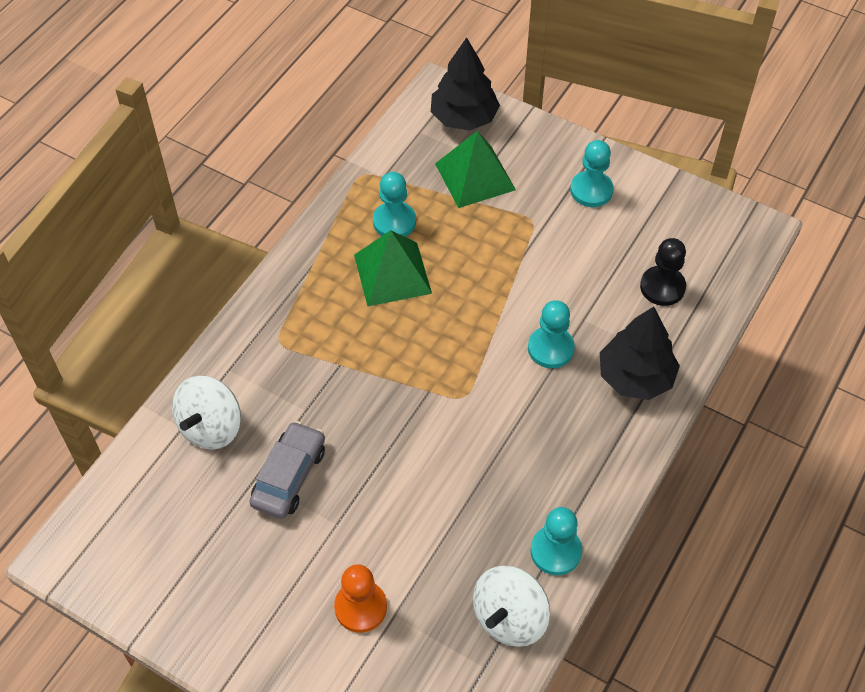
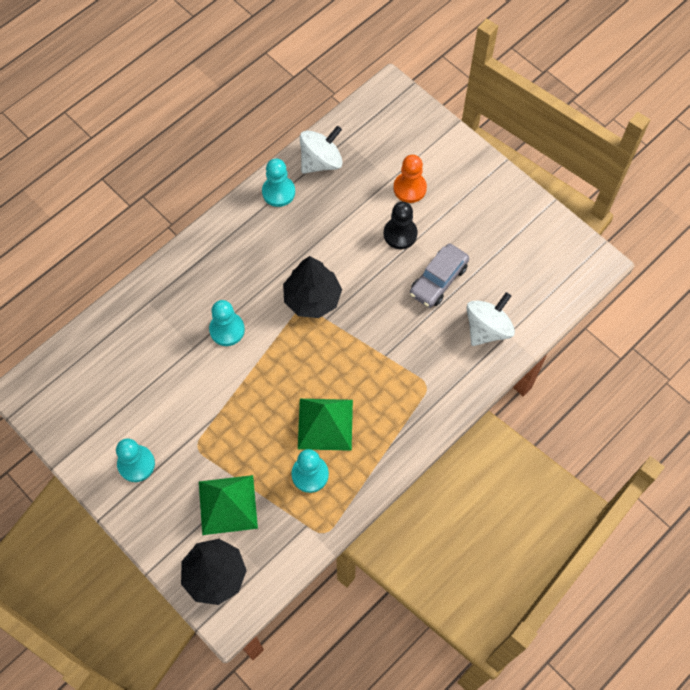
camera: 165 degrees left, 10 degrees up
black tree [600,306,680,400] -> black tree moved to [283,256,342,318]
black pawn [640,238,686,306] -> black pawn moved to [384,202,417,249]

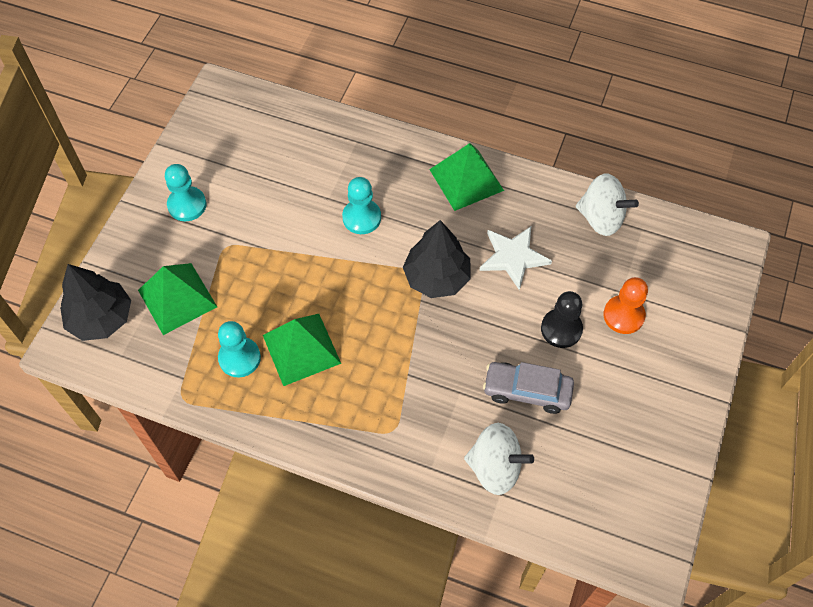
camera: 65 degrees right, 5 degrees down
turquoise pawn [262,159,295,207] -> none
none -> green pyramid [429,143,504,211]
none -> white star [479,226,552,290]

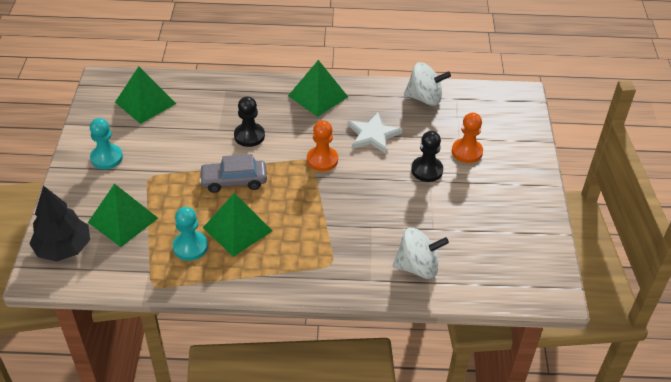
camera: 20 degrees left, 15 degrees down
turquoise pawn [342,177,381,234] -> black pawn [234,96,265,147]
black tree [403,220,471,298] -> orange pawn [307,120,338,171]
grey car [483,362,574,414] -> grey car moved to [199,154,267,193]
none -> green pyramid [115,66,176,124]

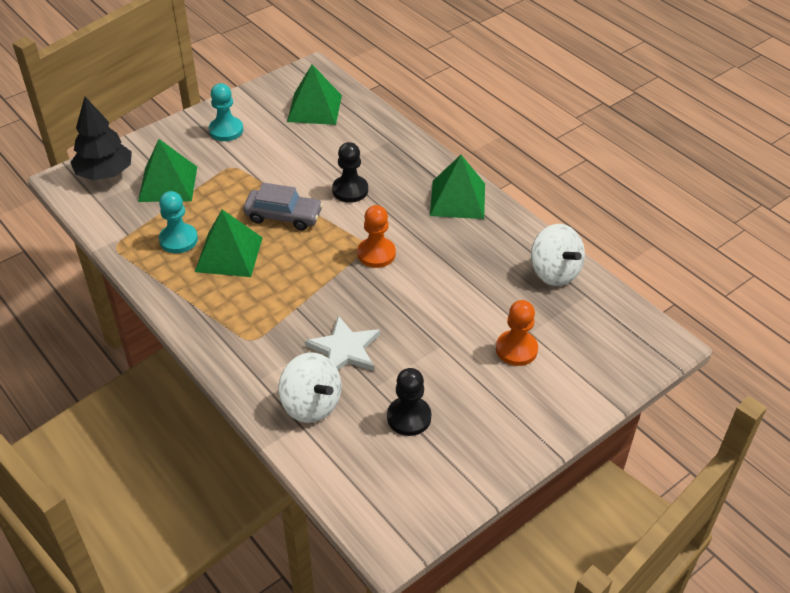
camera: 50 degrees right, 0 degrees up
grey car [199,154,267,193] -> grey car turned 150 degrees clockwise [243,183,323,230]
white star [348,113,402,154] -> white star moved to [305,316,380,371]
black pawn [411,131,443,182] -> black pawn moved to [387,368,432,436]

